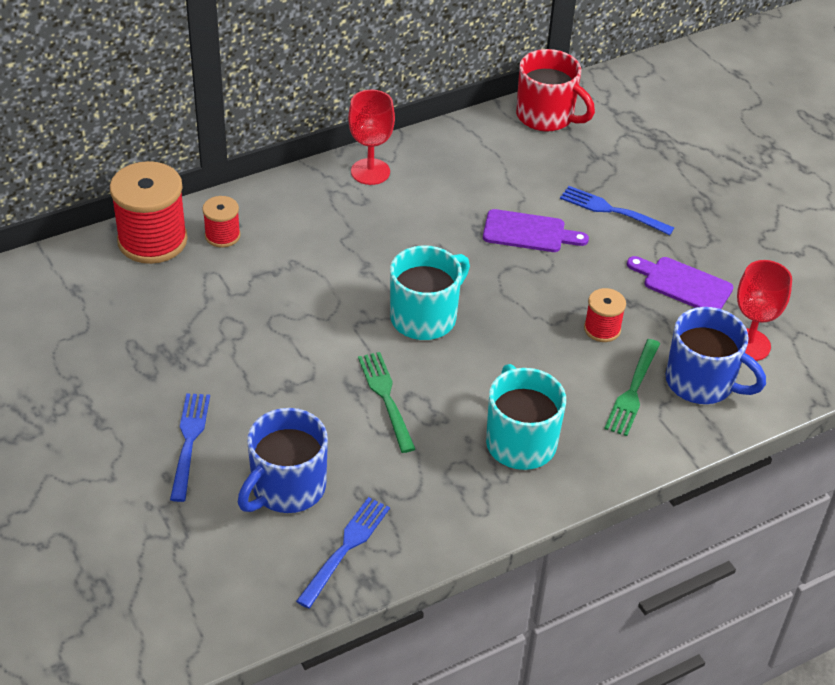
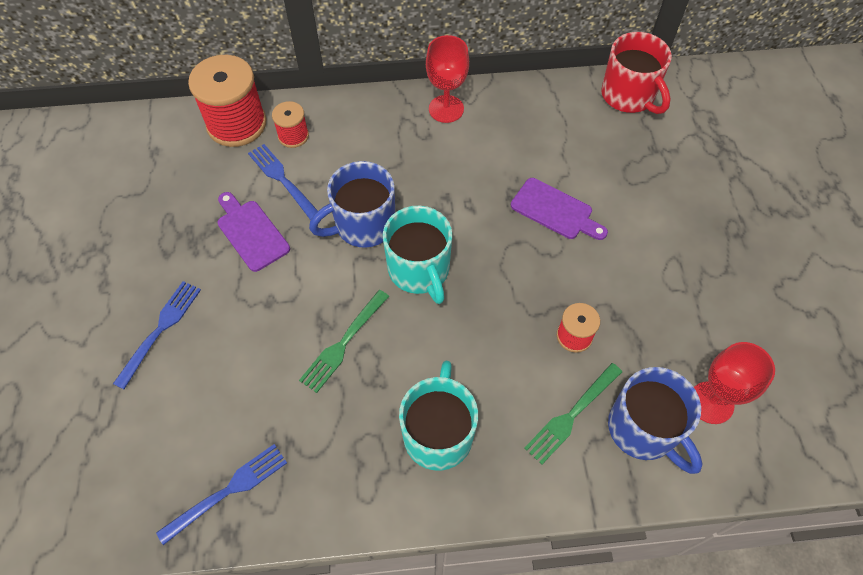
camera: 25 degrees right, 15 degrees up
blue mug [238,408,328,513] -> blue mug moved to [309,161,395,248]
green fork [358,352,415,453] -> green fork turned 150 degrees counterclockwise [299,290,389,393]
turquoise mug [390,245,470,340] -> turquoise mug turned 90 degrees clockwise [383,206,452,304]
blue fork [560,186,674,235] -> blue fork moved to [248,144,318,220]
purple cutting board [627,256,733,309] -> purple cutting board moved to [217,192,290,272]

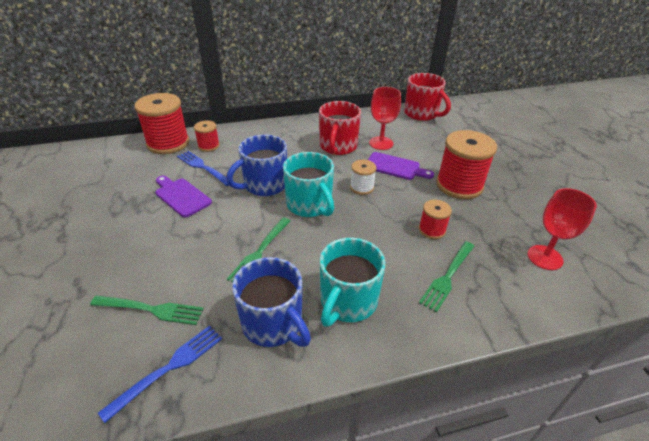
camera: 10 degrees left, 20 degrees down
blue fork [113,281,201,389] -> none
turquoise mug [399,361,478,471] -> turquoise mug turned 150 degrees counterclockwise [320,238,386,327]
red goblet [426,35,469,123] -> red goblet moved to [369,87,401,150]
blue mug [608,367,703,474] -> blue mug moved to [232,257,311,347]
none -> green fork [90,296,204,325]
none -> red mug [319,101,361,155]
none -> white spool [350,160,376,195]
none -> red spool [436,130,497,199]

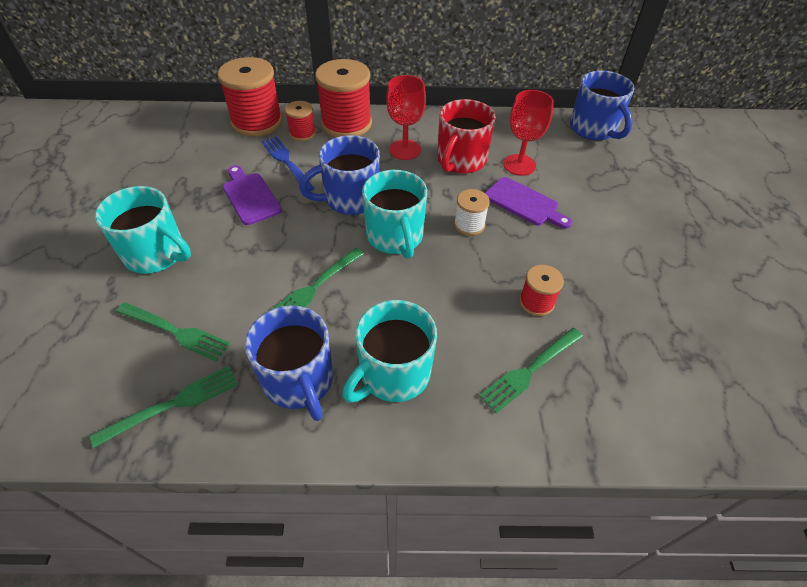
camera: 15 degrees right, 10 degrees up
blue fork [98,326,222,423] -> green fork [90,366,238,448]
red mug [404,73,451,121] -> blue mug [570,71,634,140]
red spool [436,130,497,199] -> red spool moved to [315,59,372,137]
red goblet [528,188,597,270] -> red goblet moved to [386,75,426,160]
none -> turquoise mug [95,186,191,274]

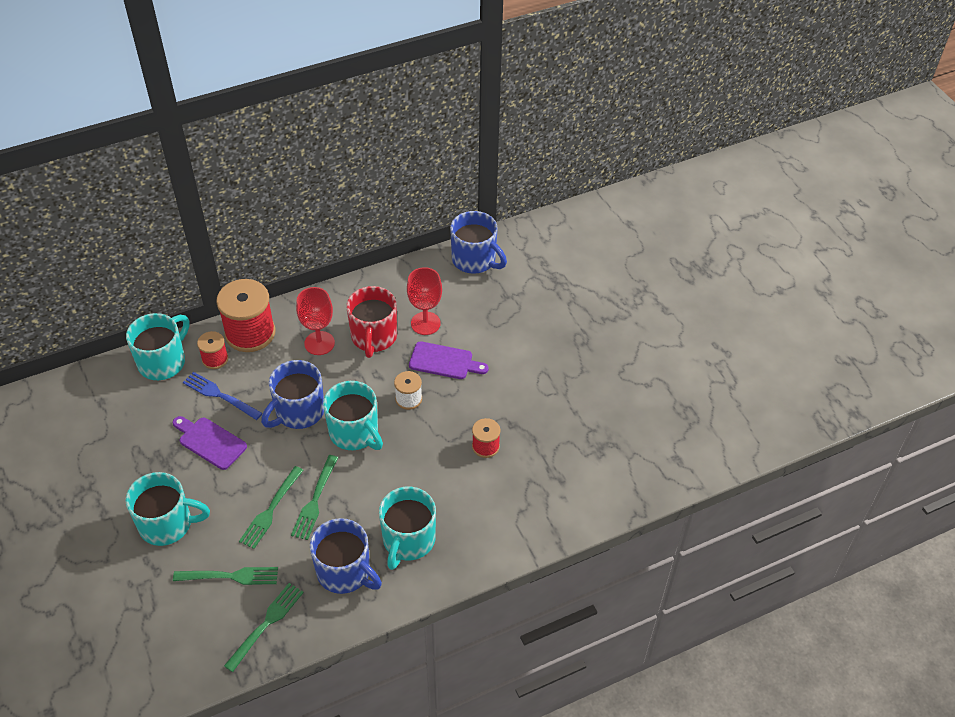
camera: 25 degrees left, 0 degrees up
red spool [218,57,283,137] -> turquoise mug [126,313,189,380]
green fork [479,328,583,413] -> green fork moved to [239,466,303,549]

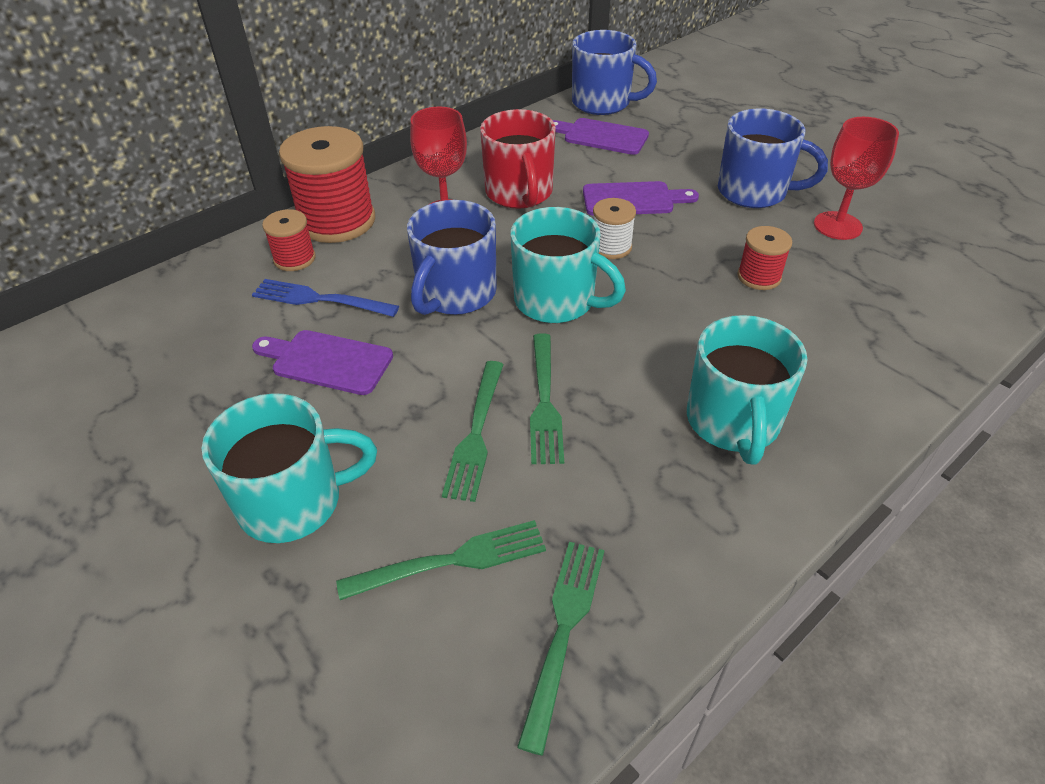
camera: 15 degrees left, 5 degrees down
turquoise mug [126,313,189,380] -> none
blue mug [310,518,382,594] -> blue mug moved to [718,109,828,208]
red goblet [407,267,442,335] -> red goblet moved to [814,117,899,240]
none -> purple cutting board [553,118,649,155]

